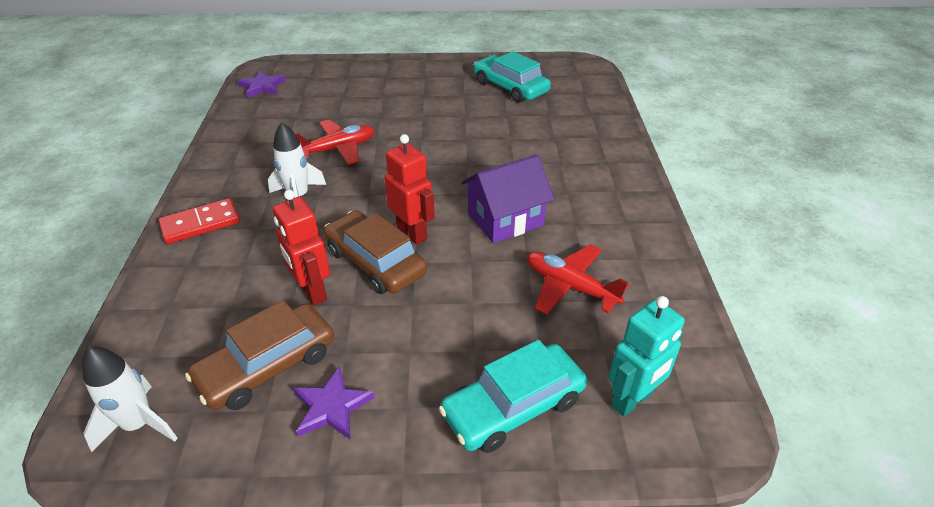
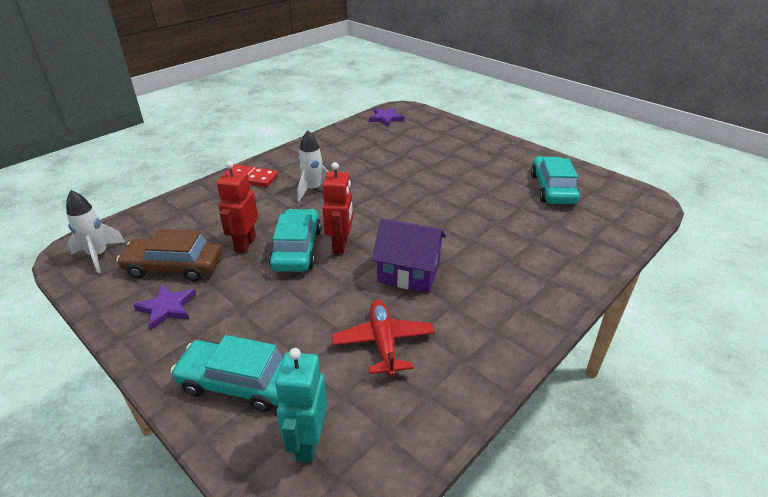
camera: 45 degrees right, 5 degrees down
red plane [295,120,375,165] -> none
brown car [324,210,427,294] -> turquoise car [269,209,321,272]
turquoise robot [609,296,685,417] -> turquoise robot turned 90 degrees clockwise [275,348,327,463]

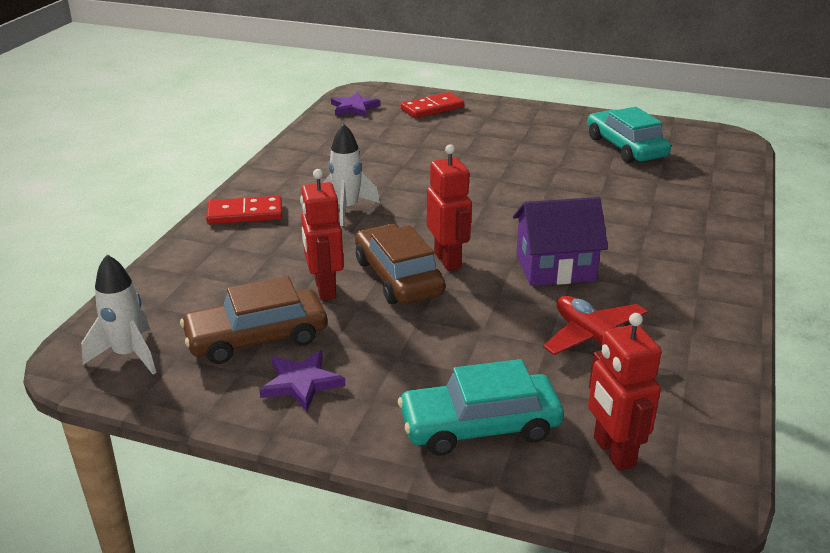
camera: 25 degrees left, 5 degrees down
turquoise car [269,209,321,272] -> brown car [355,224,445,304]
turquoise robot [275,348,327,463] -> red robot [588,313,662,471]
none -> red domino [401,92,464,118]

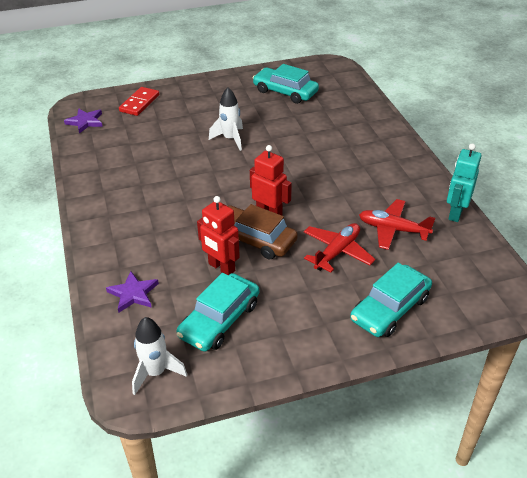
camera: 35 degrees left, 10 degrees up
brown car [180,276,327,364] -> turquoise car [177,273,259,352]
red domino [206,196,282,224] -> none
purple star [259,350,345,412] -> purple star moved to [106,271,159,313]
white rocket [323,123,380,226] -> white rocket moved to [209,87,243,151]
purple house [513,197,608,286] -> none
red robot [588,313,662,471] -> none
none -> red plane [304,223,375,273]
none -> turquoise robot [447,143,482,222]

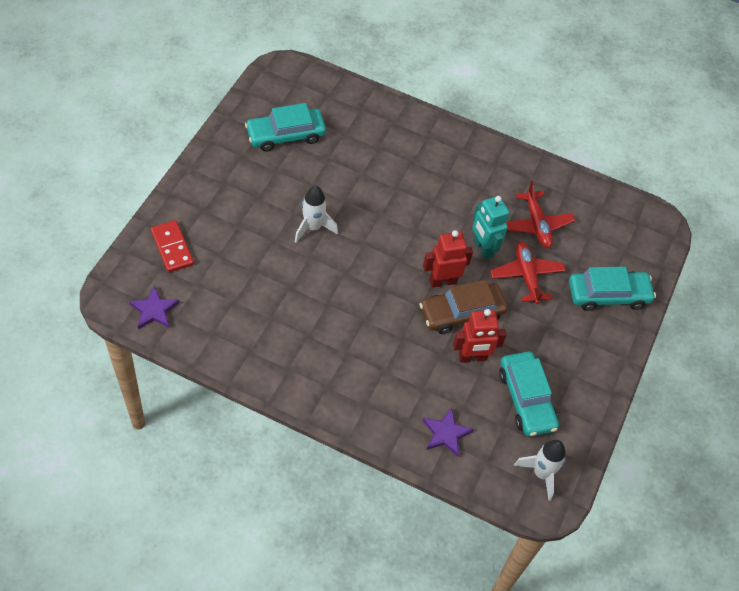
camera: 55 degrees left, 15 degrees up
turquoise car [350,263,432,337] -> turquoise car turned 90 degrees counterclockwise [569,267,656,311]
red plane [359,199,435,250] -> red plane turned 75 degrees counterclockwise [506,181,575,248]
turquoise robot [447,143,482,222] -> turquoise robot moved to [472,196,509,259]

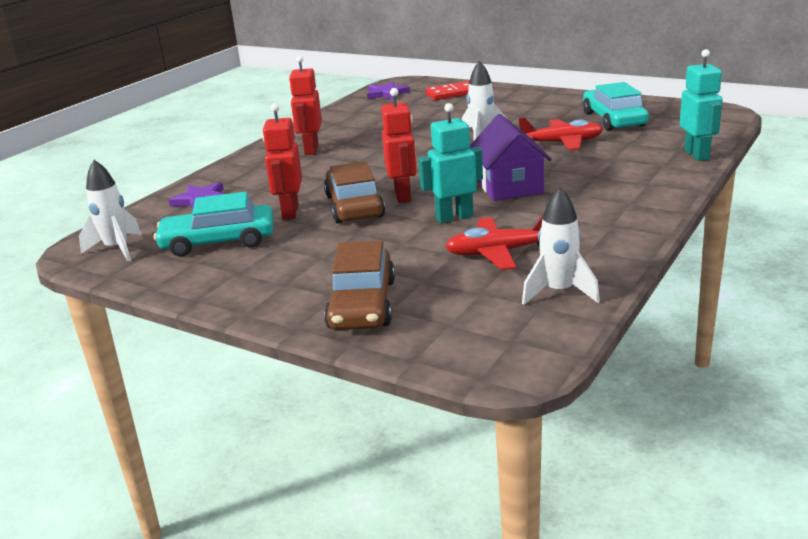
camera: 105 degrees right, 30 degrees down
red plane [490,242,566,304] -> red plane moved to [518,117,603,150]
turquoise car [569,267,656,311] -> brown car [324,240,395,330]
none -> red robot [289,56,322,155]
none -> purple house [470,114,552,201]
none -> white rocket [522,187,600,305]
none -> turquoise robot [680,49,723,161]

